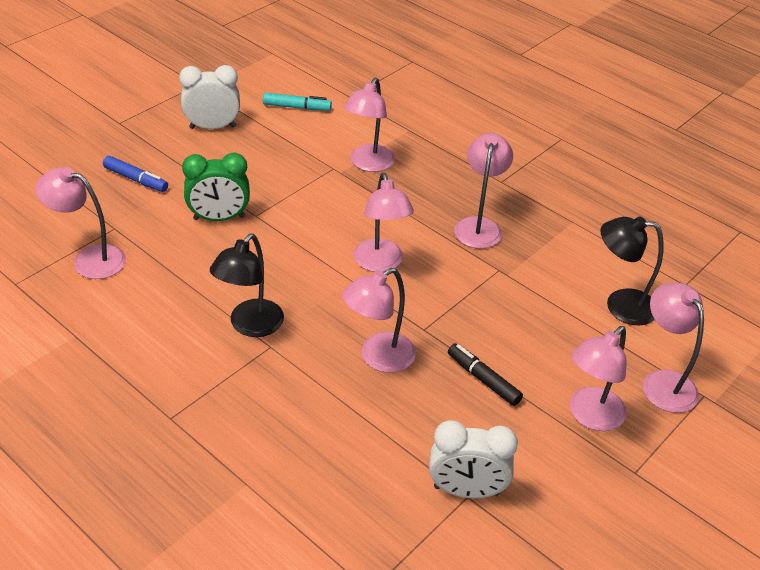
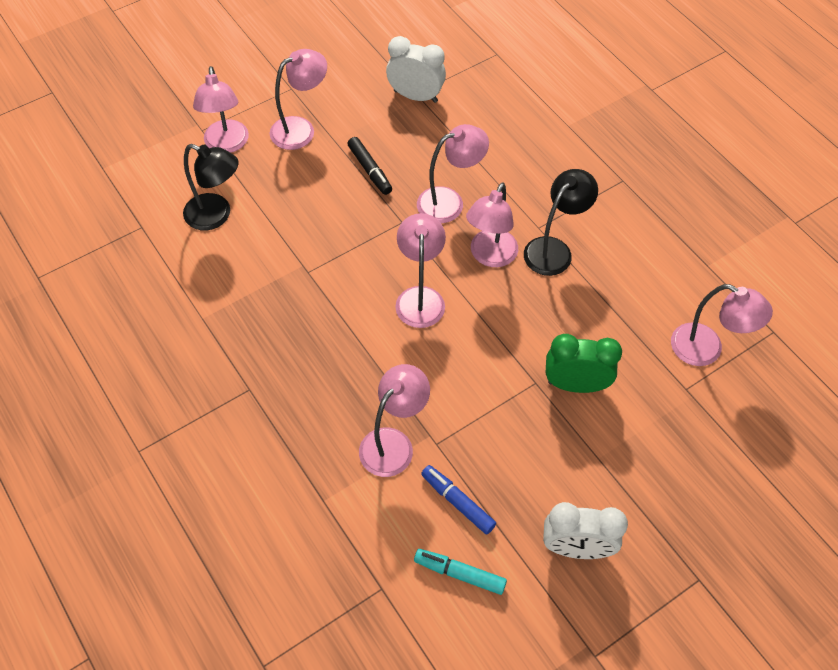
camera: 165 degrees left, 15 degrees up
blue marker [103,156,168,192] -> blue marker moved to [421,465,496,535]
pink lamp [454,133,513,249] -> pink lamp moved to [466,183,518,267]

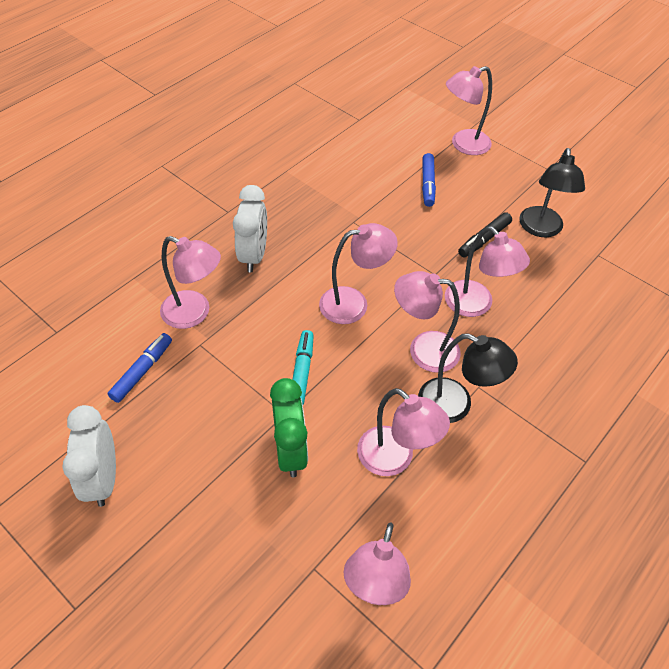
camera: 75 degrees right, 5 degrees down
black lamp [183,144,239,231] -> black lamp moved to [519,148,585,237]
pink lamp [269,49,327,150] -> pink lamp moved to [357,388,450,476]
white clock [386,36,446,103] -> white clock moved to [233,185,267,272]
turquoise marker [414,549,507,595] -> turquoise marker moved to [292,330,314,405]
none -> blue marker [422,153,436,207]

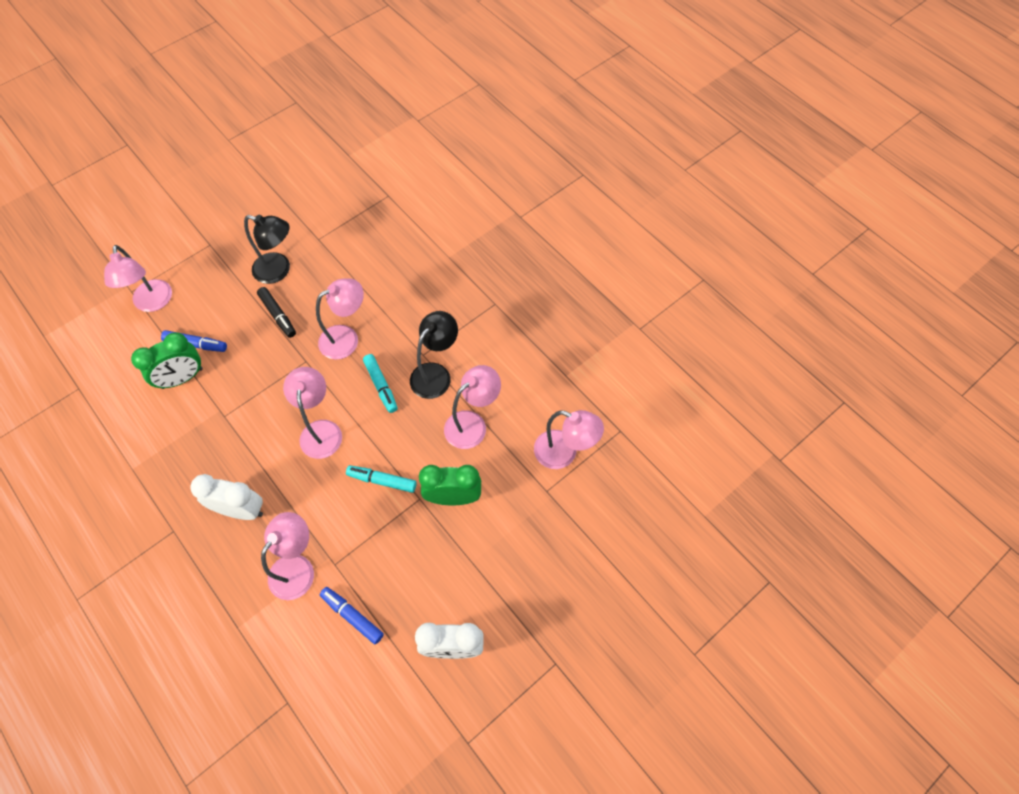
camera: 80 degrees left, 10 degrees up
pink lamp [394,271,461,373] -> turquoise marker [363,354,398,413]
none -> green clock [131,332,203,389]

